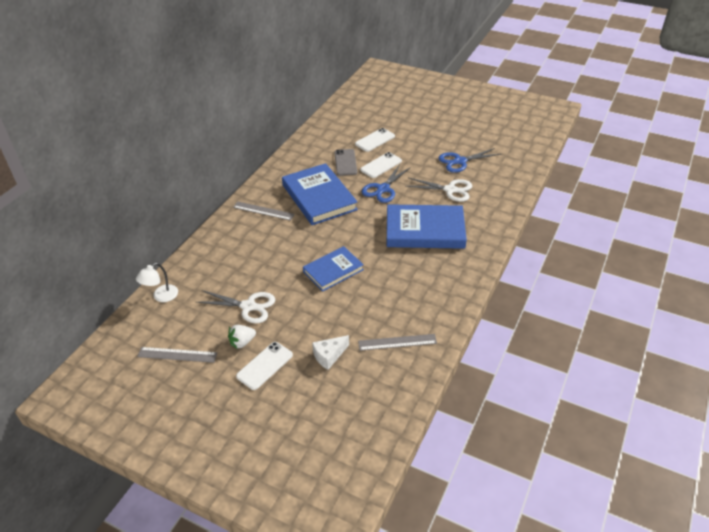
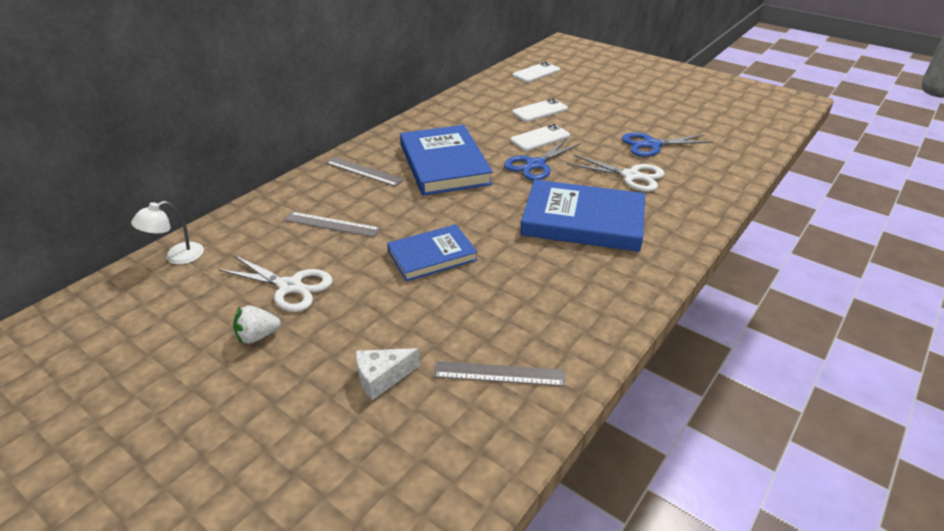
camera: 10 degrees right, 5 degrees down
grey ruler [137,347,217,363] -> grey ruler moved to [284,212,381,238]
white phone [236,342,293,390] -> white phone moved to [513,62,560,83]
grey phone [334,149,357,176] -> none

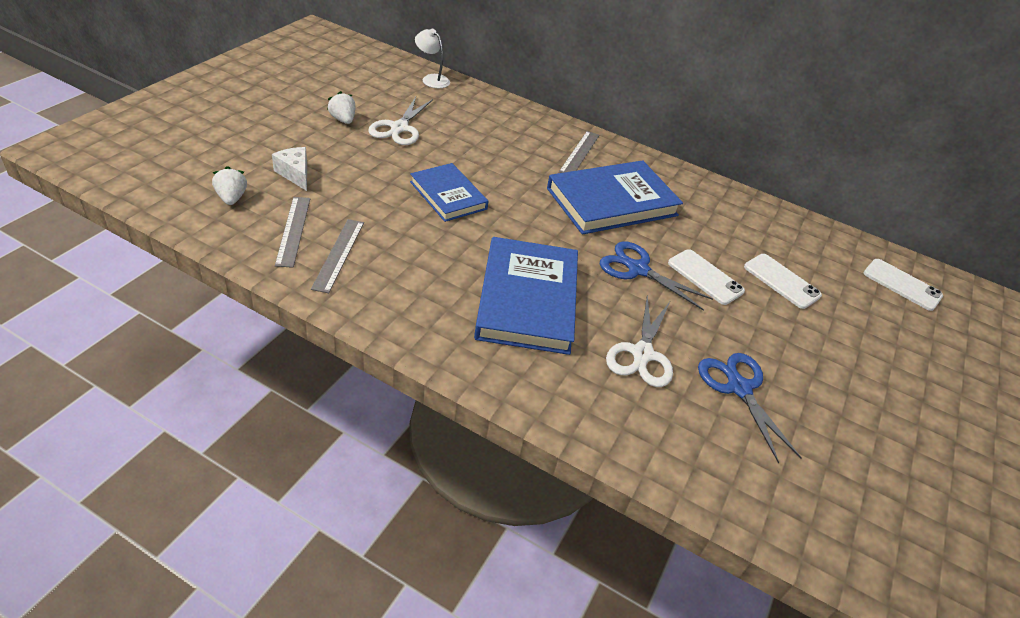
camera: 75 degrees right, 5 degrees up
grey ruler [284,212,381,238] -> grey ruler moved to [311,219,364,293]
none -> white strawberry [212,166,247,205]

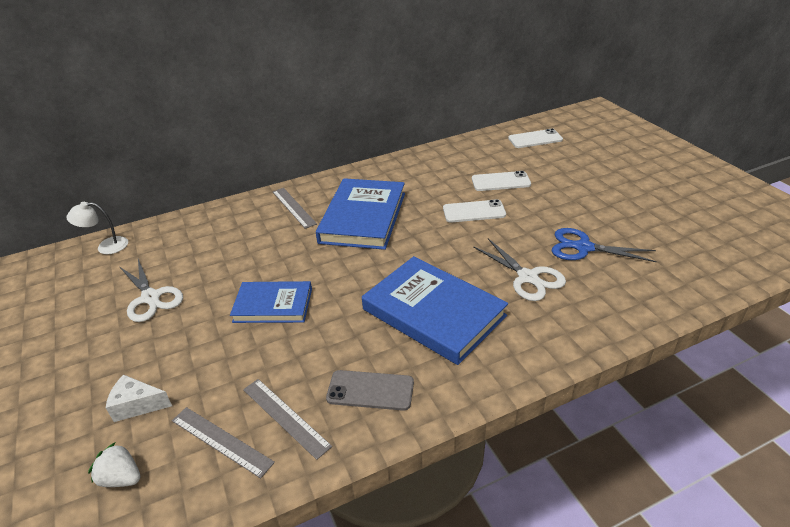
camera: 45 degrees left, 5 degrees down
white strawberry [327,91,355,124] -> none
blue scissors [600,241,713,311] -> none
none -> grey phone [326,370,414,411]

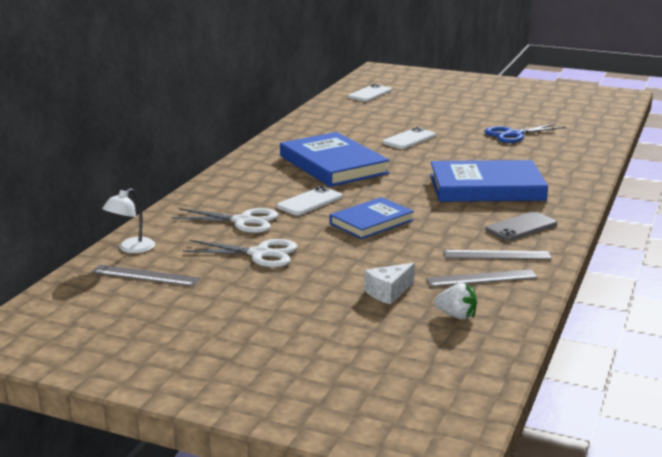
camera: 45 degrees left, 15 degrees down
white strawberry [88,442,140,487] -> white strawberry turned 135 degrees counterclockwise [434,283,477,320]
grey ruler [273,188,317,229] -> grey ruler moved to [91,265,200,286]
white phone [472,171,531,191] -> white phone moved to [277,186,343,215]
white scissors [473,238,566,301] -> white scissors moved to [171,208,278,233]

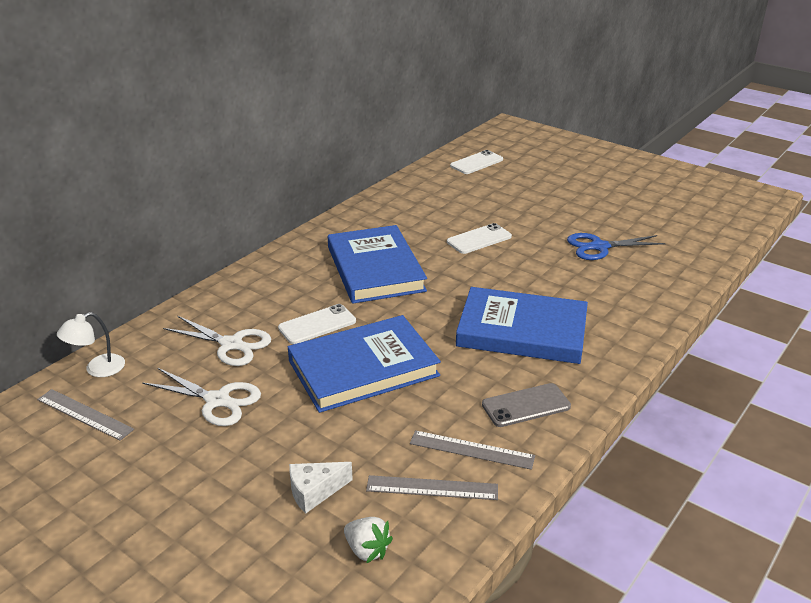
camera: 15 degrees right, 10 degrees up
blue book [329,197,414,239] -> blue book [288,315,441,413], size x1.62

